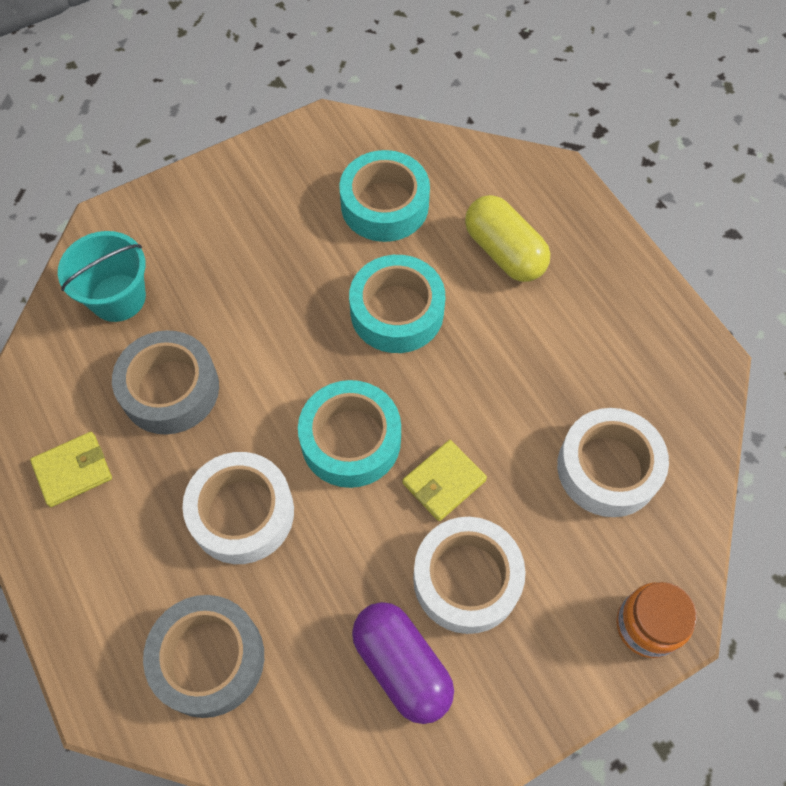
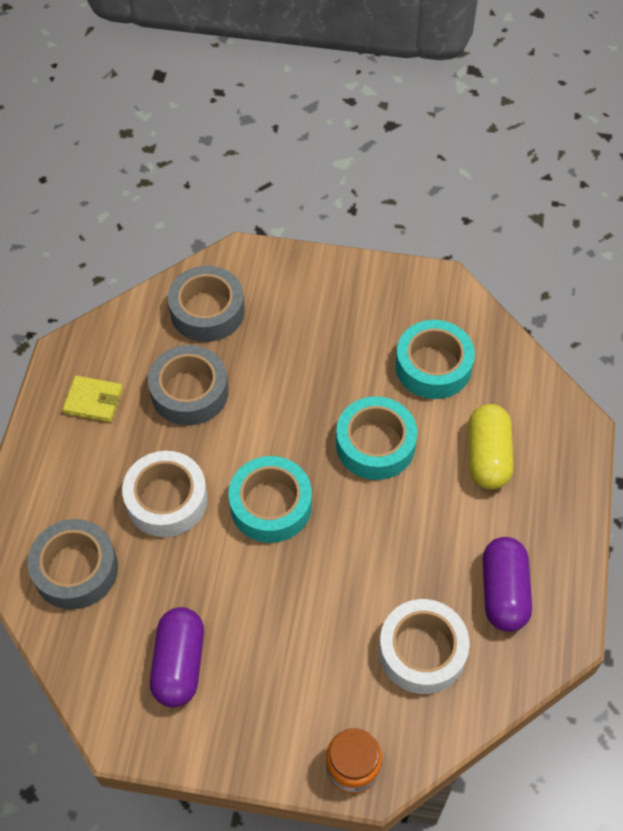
camera: 40 degrees right, 5 degrees down
turquoise bucket [58,231,146,322] -> grey tape [168,266,245,342]
yellow wallet [402,440,487,521] -> none
white tape [413,517,526,634] -> none
none -> purple capsule [482,537,532,632]

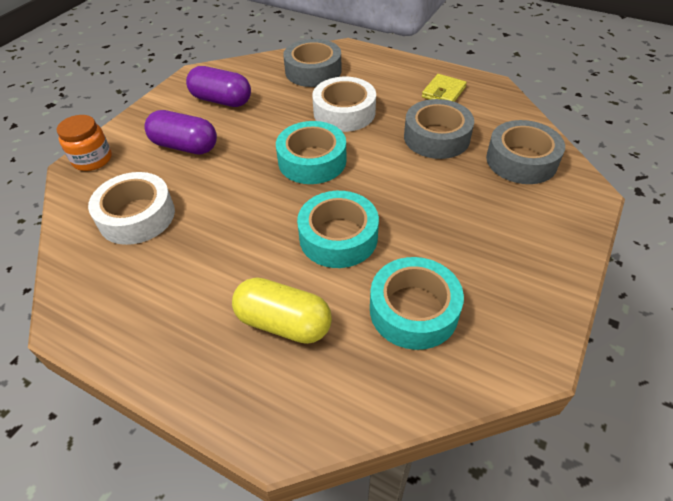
camera: 110 degrees right, 10 degrees down
purple capsule [482,537,532,632] -> purple capsule moved to [144,110,217,155]

